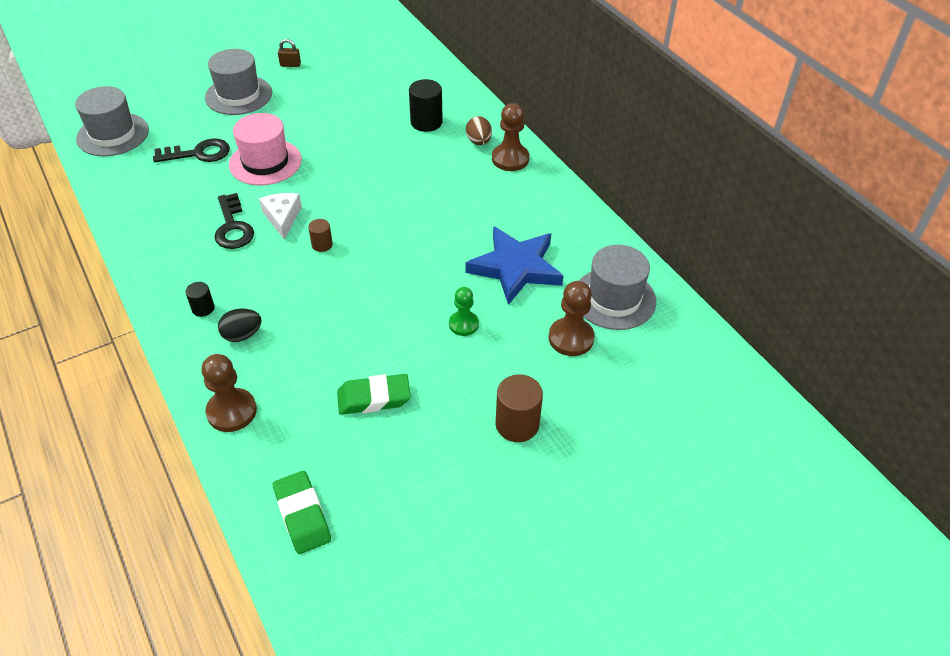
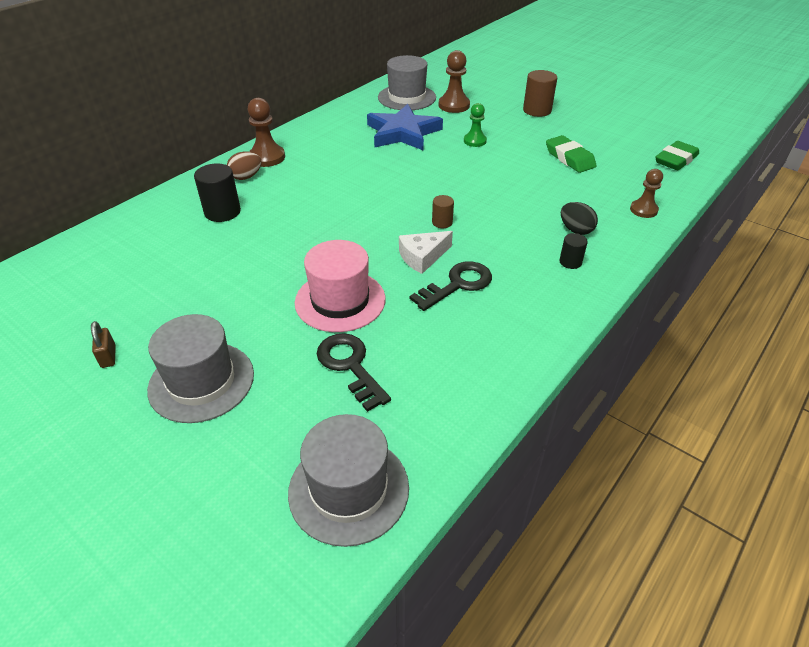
camera: 110 degrees left, 5 degrees down
brown pawn [201,354,257,432] -> brown pawn [630,169,663,218], size x0.67

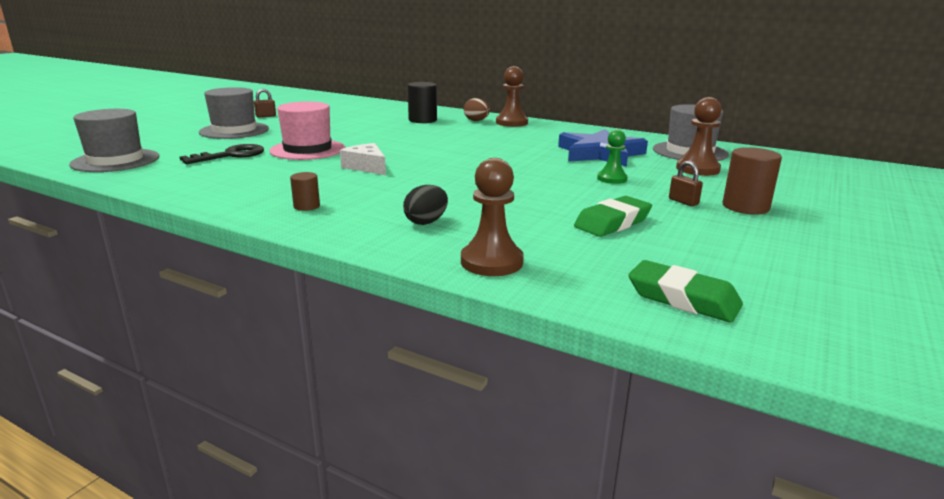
camera: 80 degrees right, 20 degrees down
black key [409,261,492,311] -> none
brown cylinder [432,195,454,228] -> brown cylinder moved to [290,172,320,211]
black cylinder [559,233,588,269] -> none
brown pawn [630,169,663,218] -> brown pawn [461,158,524,276], size x1.50
none -> brown padlock [669,161,703,206]

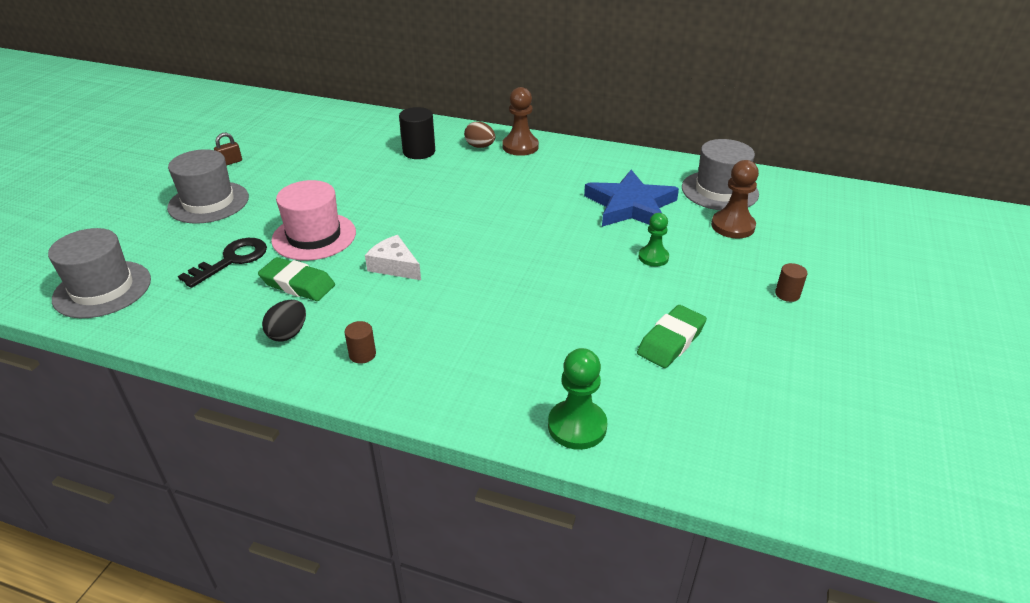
camera: 10 degrees left, 15 degrees up
black egg [403,185,448,225] -> black egg moved to [262,300,306,342]
brown pawn [461,158,524,276] -> green pawn [548,348,607,450]
green eraser [628,260,743,322] -> green eraser moved to [258,257,335,301]
brown padlock [669,161,703,206] -> none
brown cylinder [723,147,782,215] -> brown cylinder [775,263,808,302], size x0.57

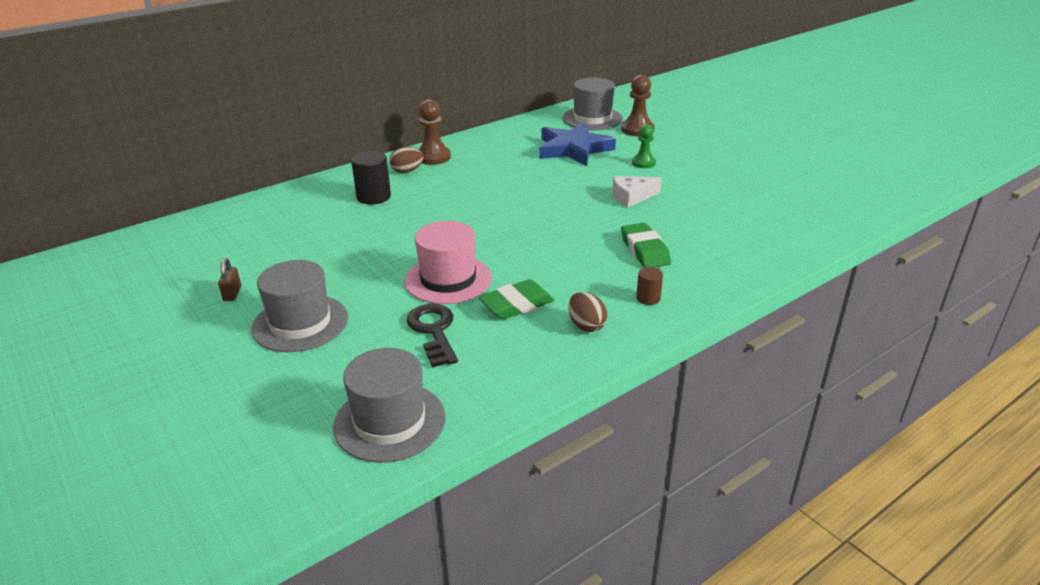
camera: 55 degrees left, 5 degrees down
black egg [262,300,306,342] -> brown egg [568,292,607,332]
white cheese [365,235,421,280] -> white cheese moved to [612,176,662,208]
green pawn [548,348,607,450] -> none
green eraser [637,305,707,368] -> green eraser moved to [621,223,671,268]
brown cylinder [775,263,808,302] -> none

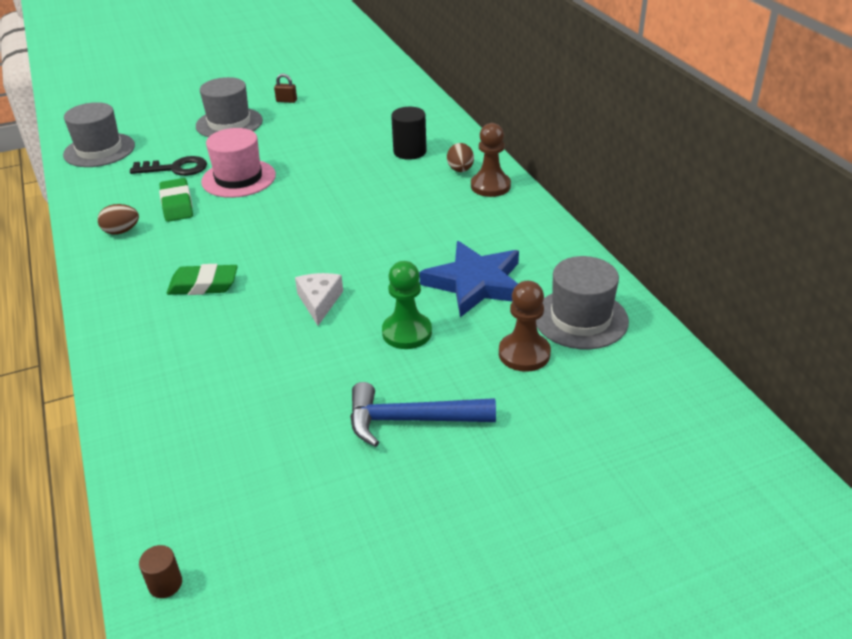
camera: 105 degrees right, 5 degrees up
green pawn [632,124,656,168] -> green pawn [382,261,432,349], size x1.50
brown cylinder [636,267,663,305] -> brown cylinder moved to [139,545,182,598]
none -> blue hammer [350,382,496,447]

